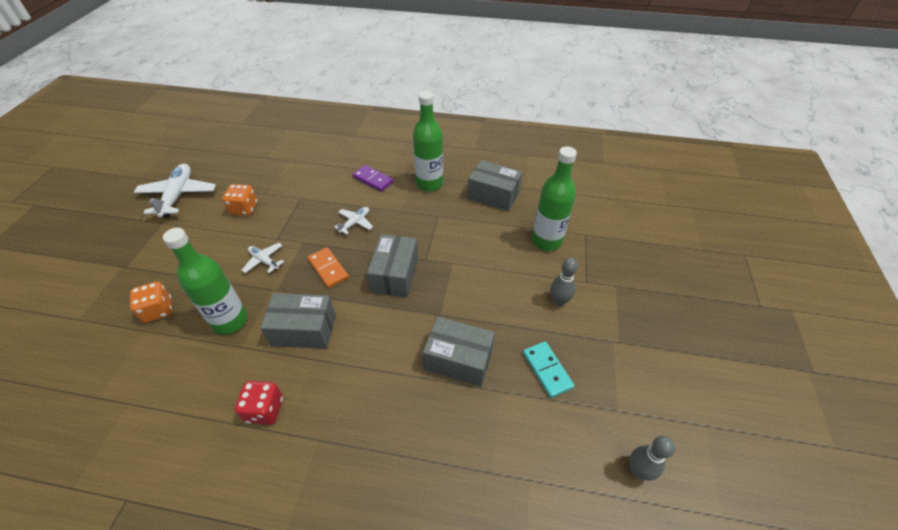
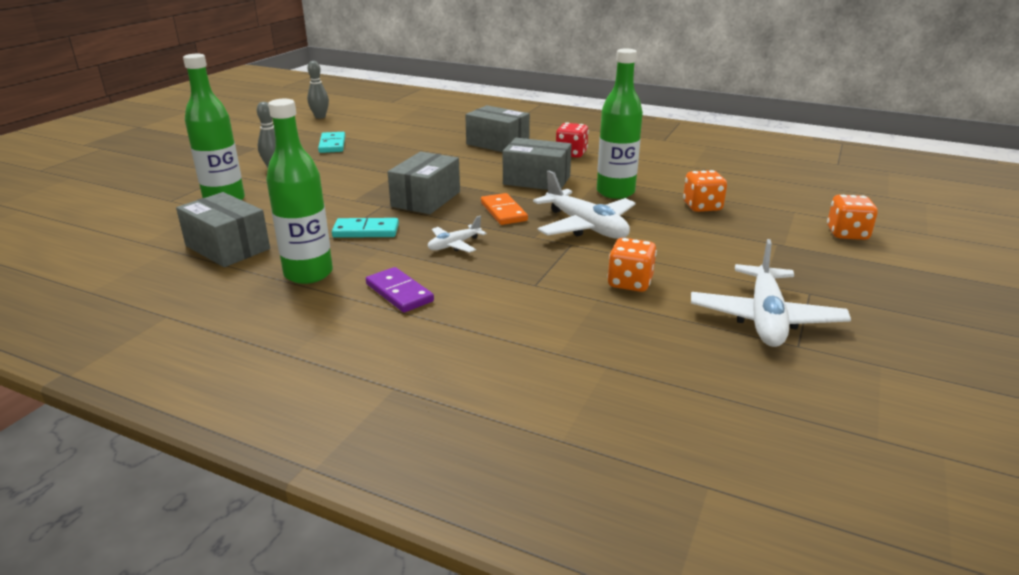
camera: 165 degrees left, 20 degrees down
white plane [242,243,284,273] -> white plane [533,170,636,239], size x1.91
grey box [423,316,495,387] -> grey box moved to [465,105,530,152]
none -> turquoise domino [332,218,399,238]
none -> orange dice [827,195,878,240]

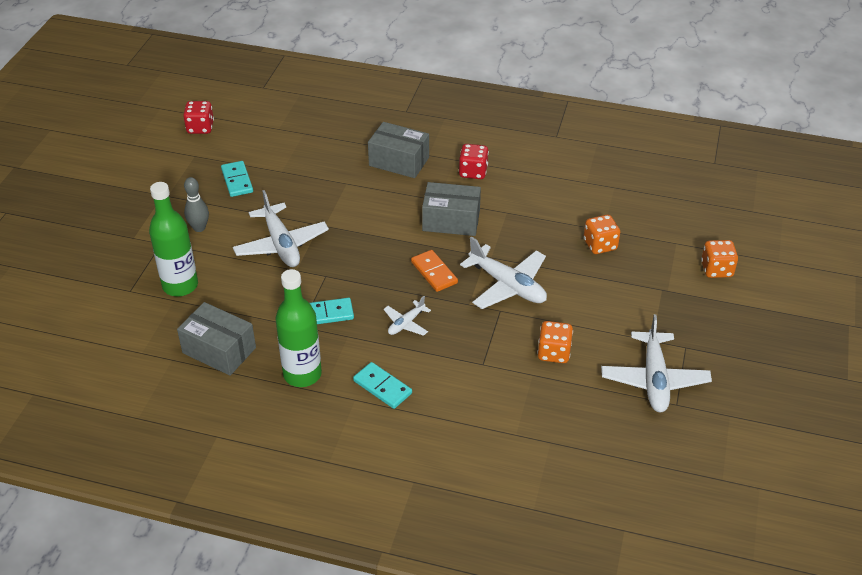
camera: 10 degrees left, 15 degrees up
grey bowling pin [307,61,329,119] -> red dice [183,101,214,134]
purple domino [366,267,434,312] -> turquoise domino [353,362,412,409]
grey box [388,152,460,214] -> none
green bottle [597,49,643,199] -> none
none -> white plane [233,190,329,267]

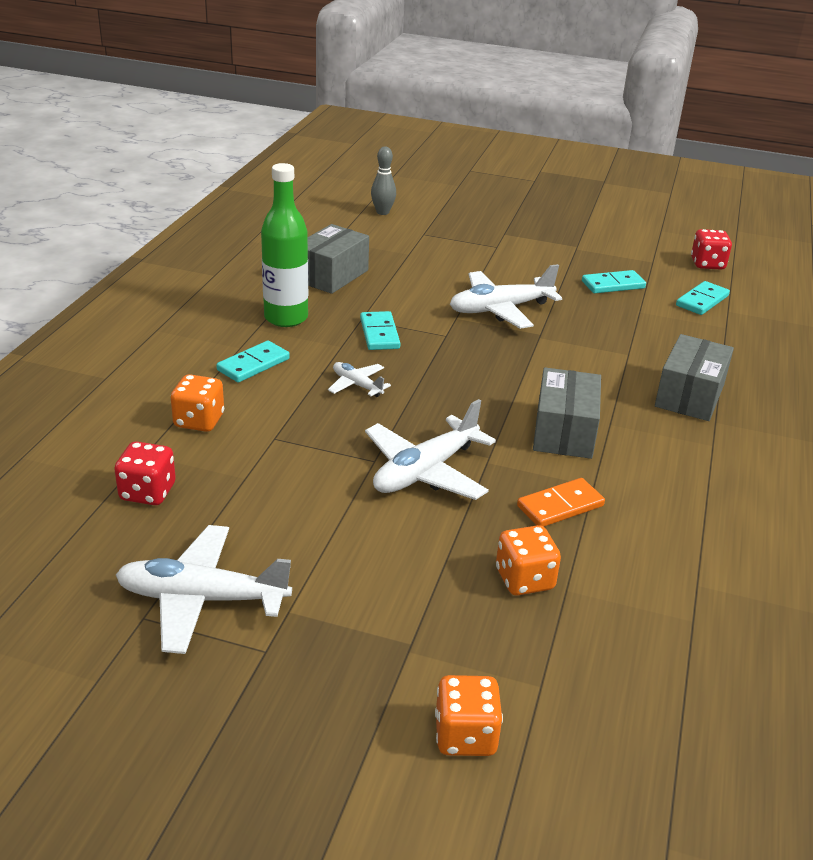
camera: 90 degrees right, 10 degrees down
green bottle [149,182,198,296] -> none
grey bowling pin [184,177,209,232] -> grey bowling pin moved to [371,146,396,215]
orange domino [411,250,458,292] -> orange domino moved to [517,478,605,527]
red dice [459,144,489,179] -> red dice moved to [114,441,176,505]
orange dice [537,321,573,363] -> orange dice moved to [171,374,224,432]
none -> turquoise domino [676,281,730,315]

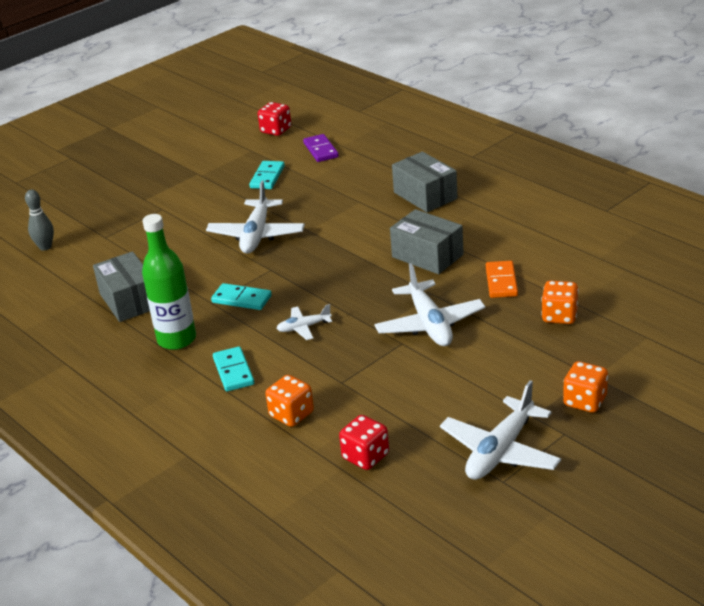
camera: 55 degrees left, 0 degrees up
orange dice [435,675,503,756] -> orange dice moved to [563,361,608,413]
turquoise domino [676,281,730,315] -> purple domino [303,134,339,162]

